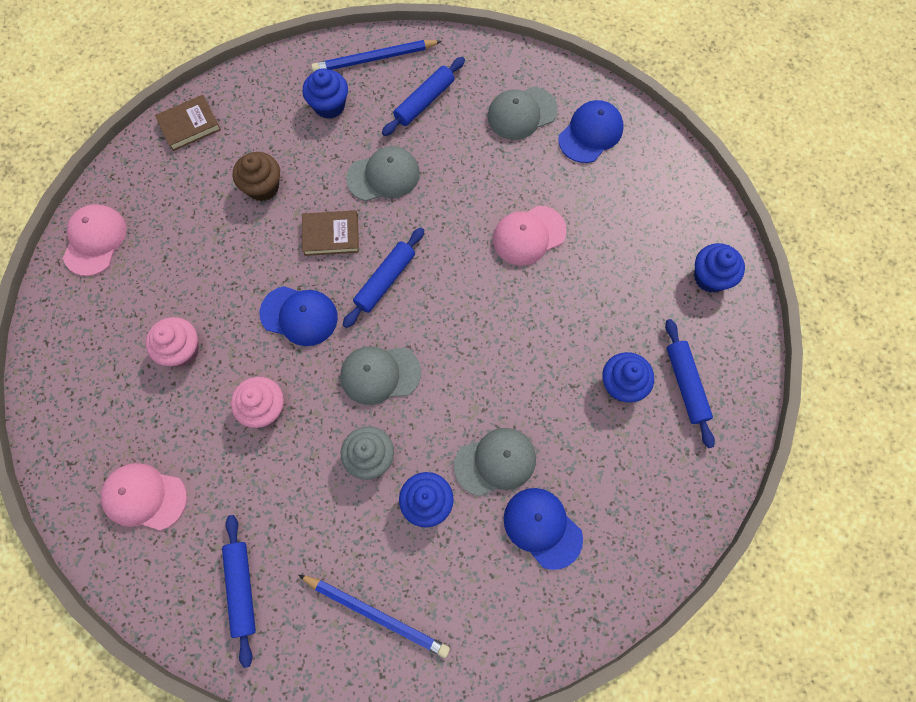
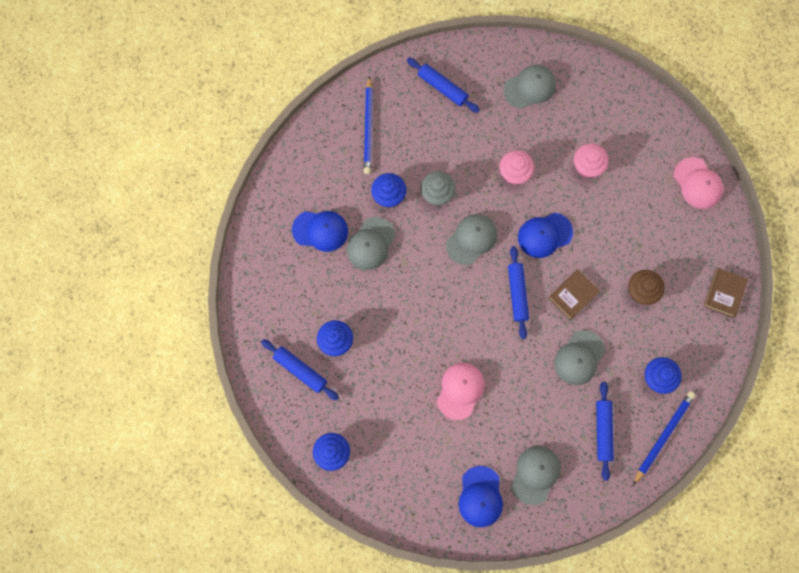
camera: 140 degrees right, 5 degrees up
pink cap [101,463,187,530] -> grey cap [503,65,556,109]
blue pencil [299,575,450,658] -> blue pencil turned 75 degrees counterclockwise [364,76,373,174]

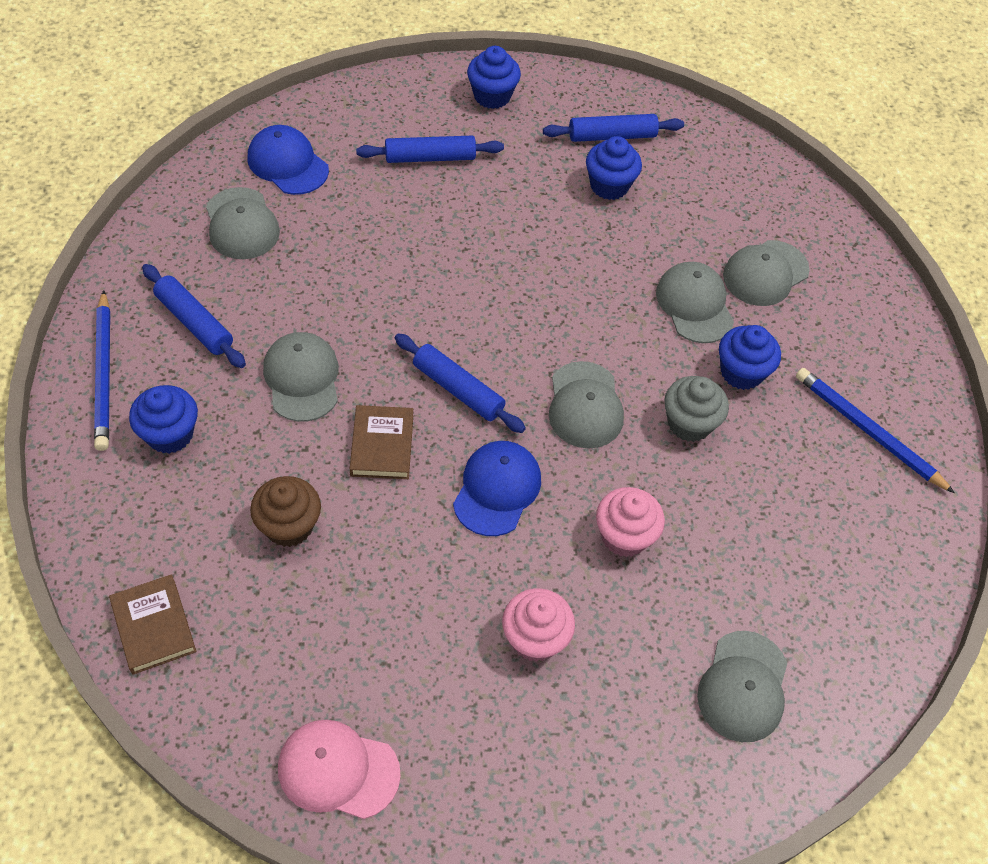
camera: 130 degrees right, 20 degrees down
blue cap [292,211,348,252] -> grey cap [723,240,810,306]
blue rolling pin [407,58,480,113] -> blue rolling pin moved to [356,136,504,163]
pink cap [437,363,485,420] -> none

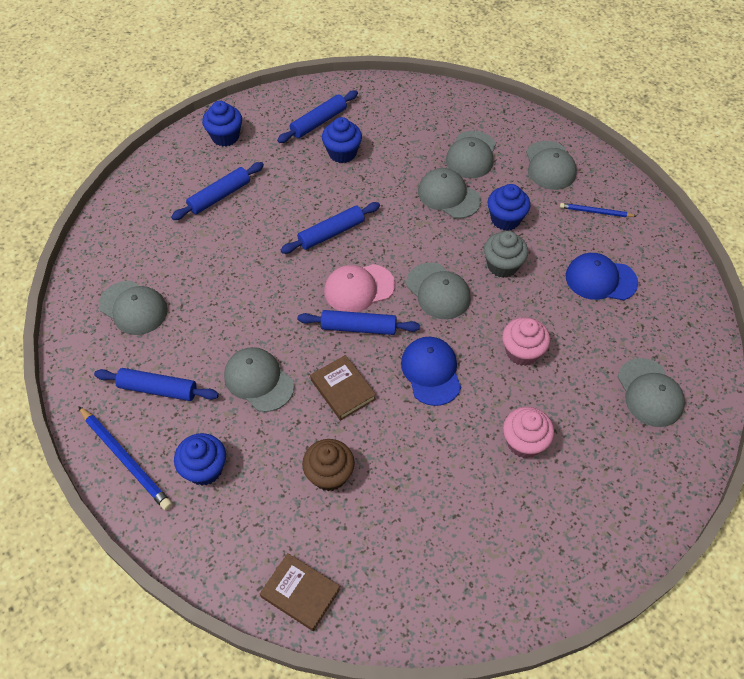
camera: 30 degrees left, 0 degrees up
blue cap [248,125,329,195] -> blue cap moved to [565,253,638,300]
pink cap [278,720,401,819] -> pink cap moved to [324,264,395,312]
blue pencil [796,368,955,493] -> blue pencil [560,203,636,217], size x0.60
none -> blue rolling pin [281,202,380,254]
none -> grey cap [526,141,577,190]

